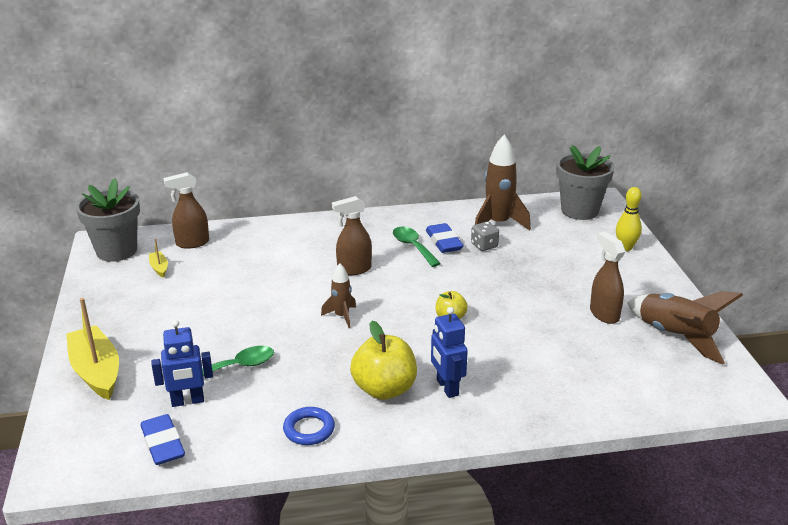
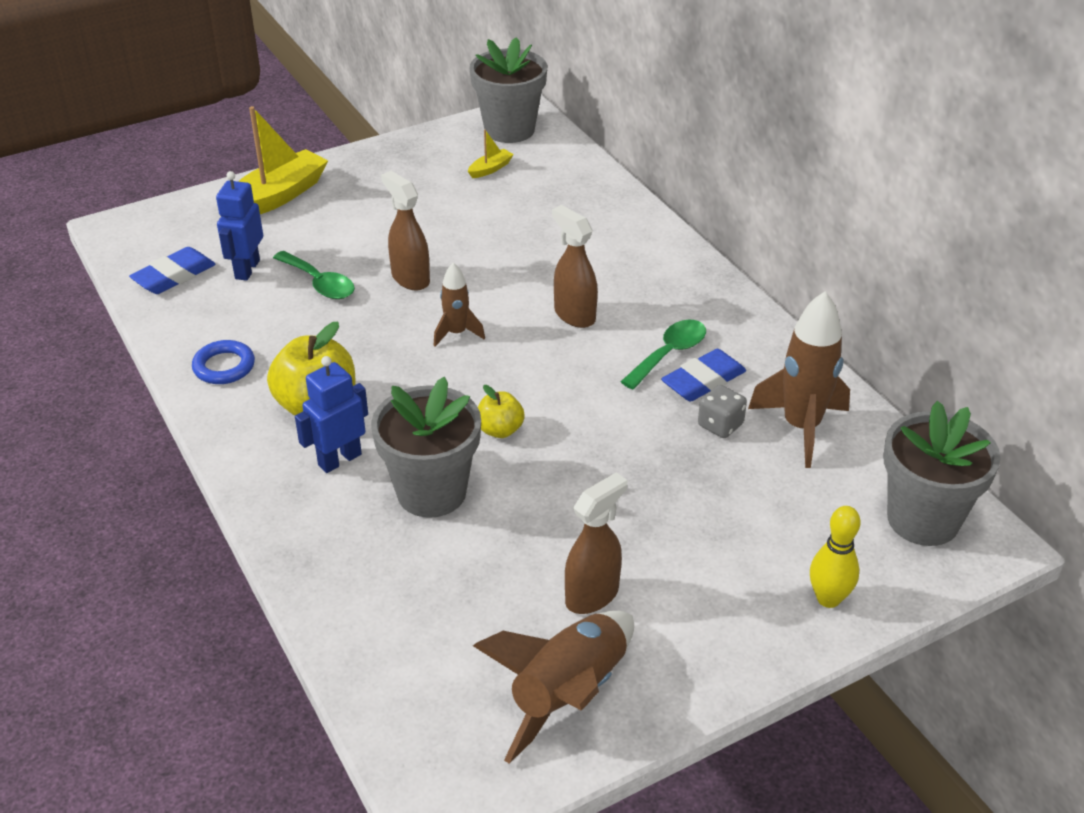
camera: 70 degrees right, 10 degrees up
blue robot [151,320,213,407] -> blue robot turned 45 degrees clockwise [216,171,263,281]
brown spray bottle [163,172,209,249] -> brown spray bottle moved to [381,171,430,291]
none -> grey flower pot [371,377,481,518]

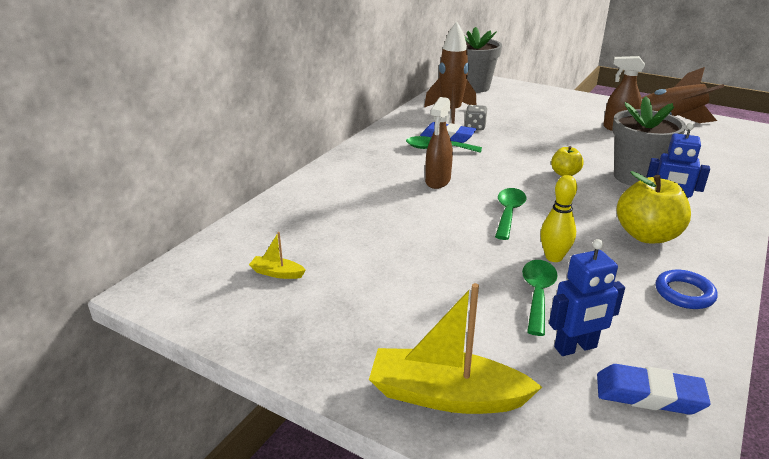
camera: 120 degrees left, 10 degrees down
brown spray bottle [381,171,430,291] -> none
brown rocket [434,263,485,347] -> green spoon [495,188,526,240]
grey flower pot [470,37,548,143] -> none
yellow bowling pin [810,506,860,608] -> yellow bowling pin moved to [540,175,577,262]

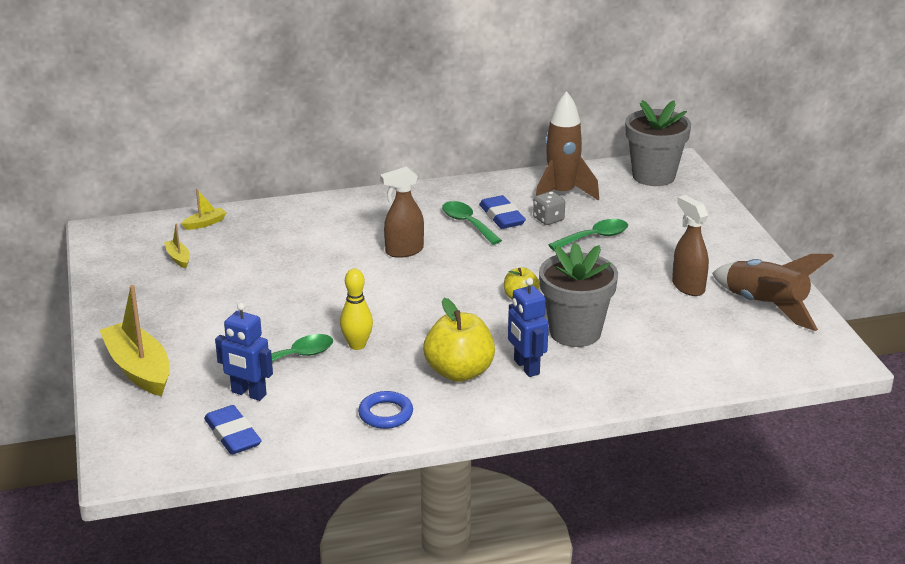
camera: 45 degrees right, 0 degrees up
green spoon [495,188,526,240] -> green spoon moved to [548,219,628,251]
none -> yellow boat [181,189,227,230]

